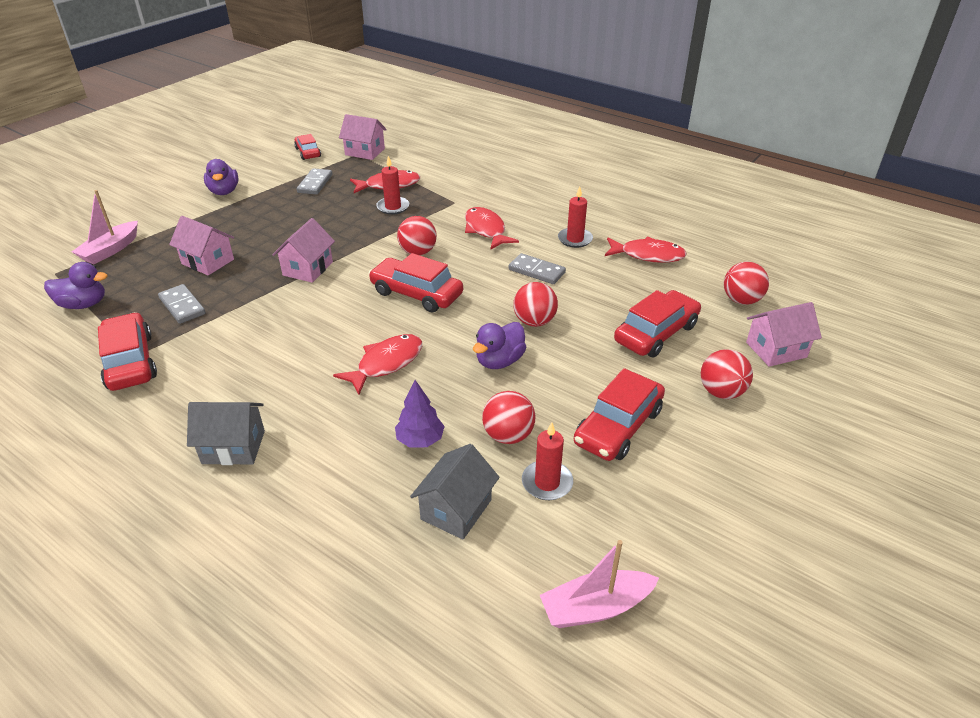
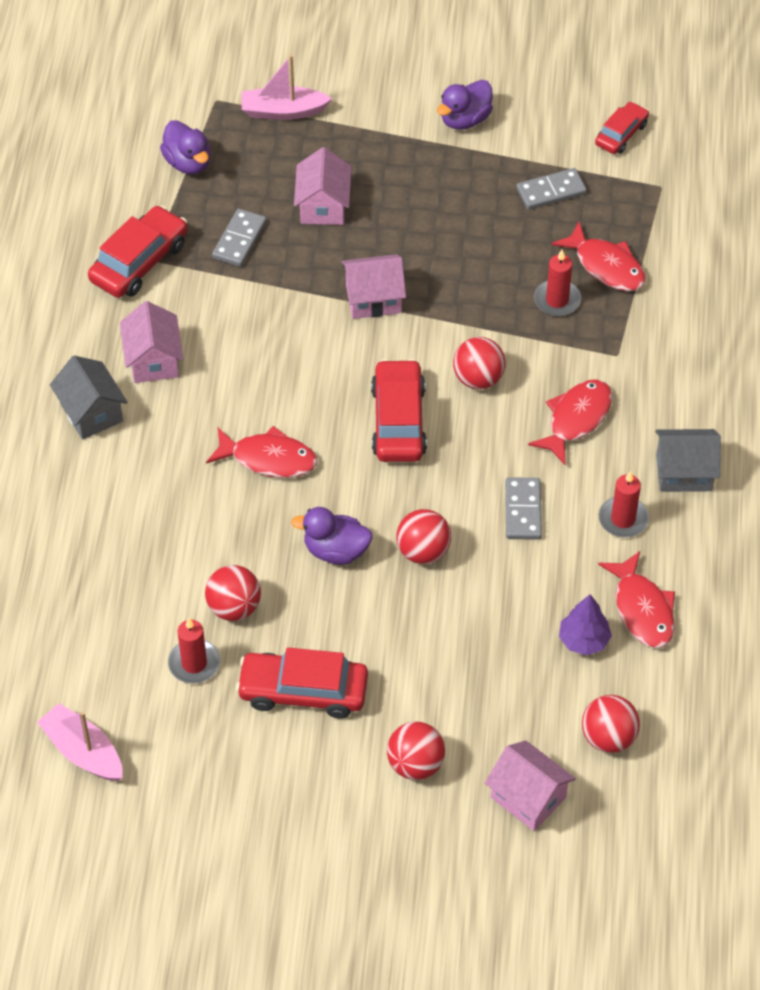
camera: 60 degrees right, 15 degrees up
pink house [339,114,387,160] -> pink house moved to [120,301,183,383]
purple tree [395,380,445,448] -> purple tree moved to [559,594,612,655]
grey house [410,444,500,540] -> grey house moved to [655,429,721,492]
red car [614,290,701,357] -> none

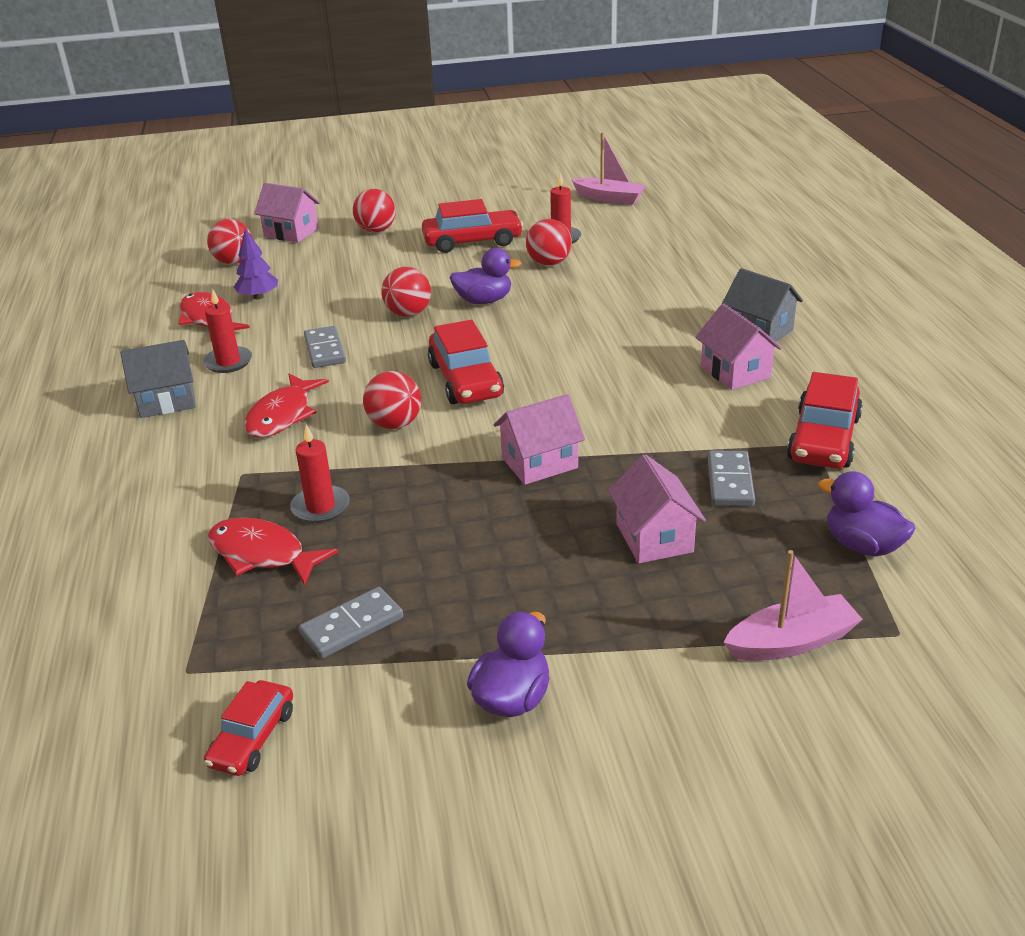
camera: 165 degrees right, 20 degrees down
red fish [206,426,317,478] -> none

